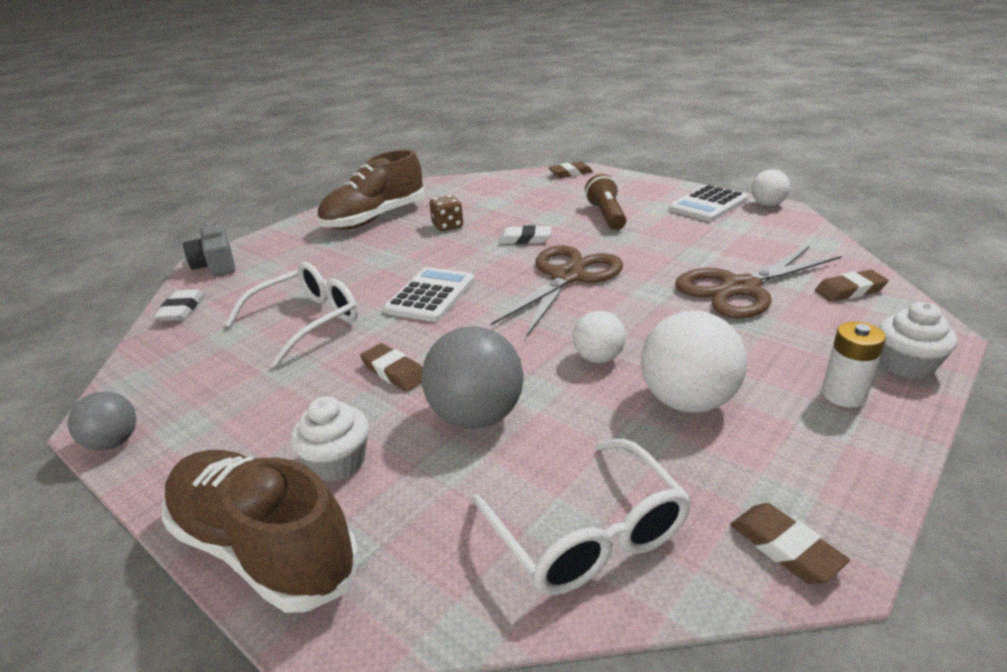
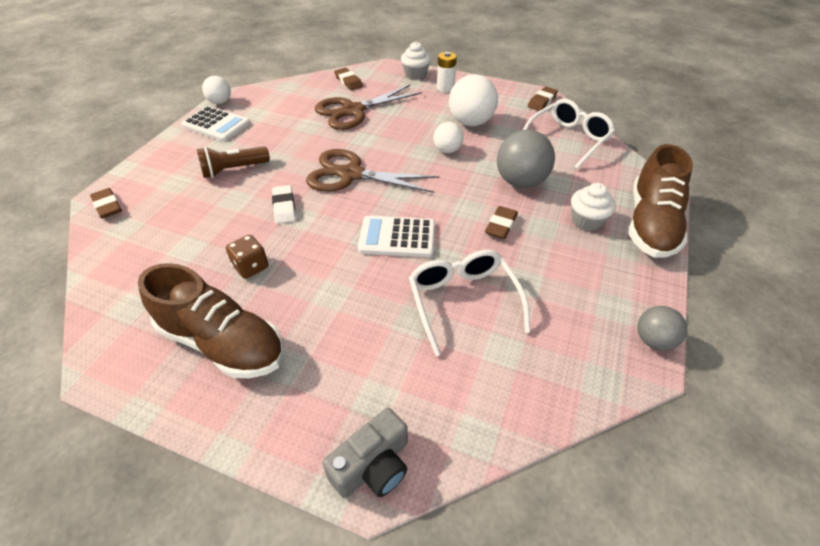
camera: 110 degrees left, 15 degrees up
white eraser [154,289,204,321] -> none
white glasses [225,262,358,367] -> white glasses turned 45 degrees clockwise [409,249,531,356]
brown scissors [675,246,841,319] -> brown scissors turned 105 degrees clockwise [315,85,422,130]

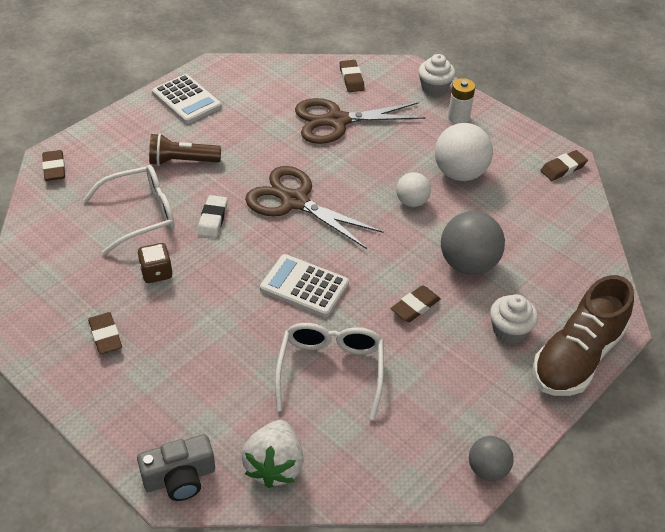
camera: 20 degrees right, 0 degrees up
brown shoe [138,263,284,378] -> brown eraser [88,312,122,354]
white ball [202,76,231,104] -> none
white glasses [523,99,615,170] -> white glasses moved to [83,165,175,255]
none -> white strawberry [241,420,304,488]

